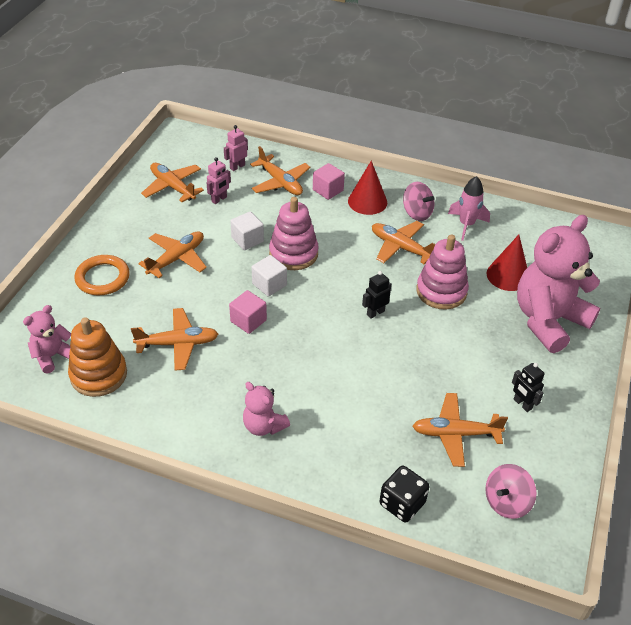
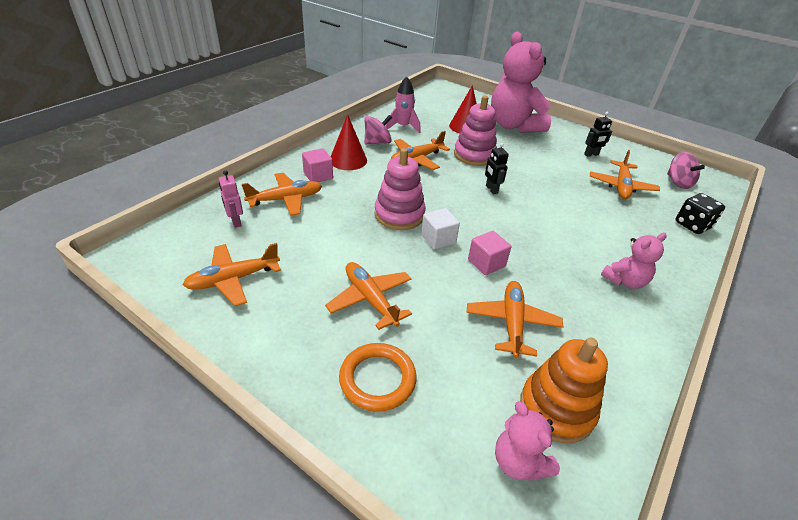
camera: 75 degrees left, 5 degrees down
pink robot [206,157,231,204] -> none
white cube [230,211,264,250] -> none

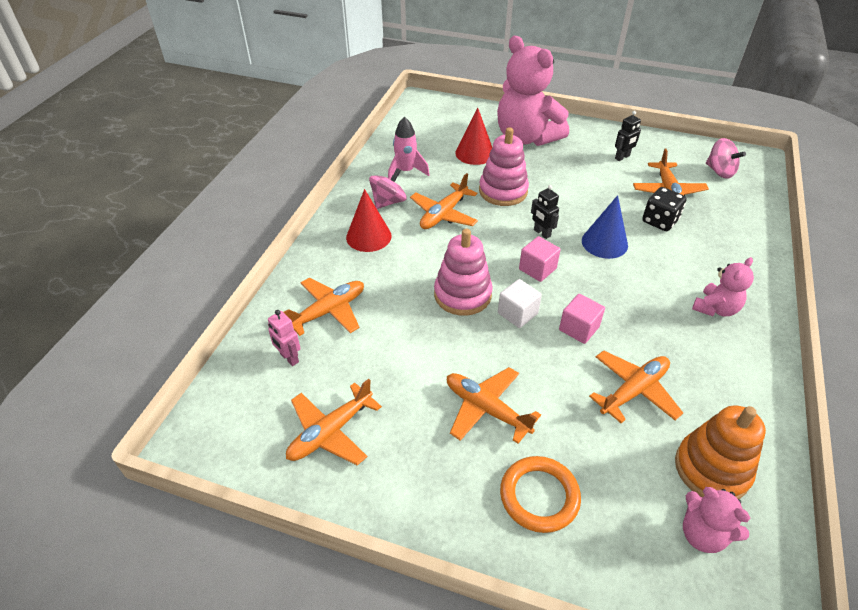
camera: 15 degrees left, 5 degrees up
pink cube [302,148,333,182] -> pink cube moved to [519,236,561,282]
orange plane [466,281,564,358] -> orange plane turned 60 degrees clockwise [589,350,683,423]
black dice [675,193,725,234] -> black dice moved to [642,187,687,231]
none -> blue cone [582,195,628,259]

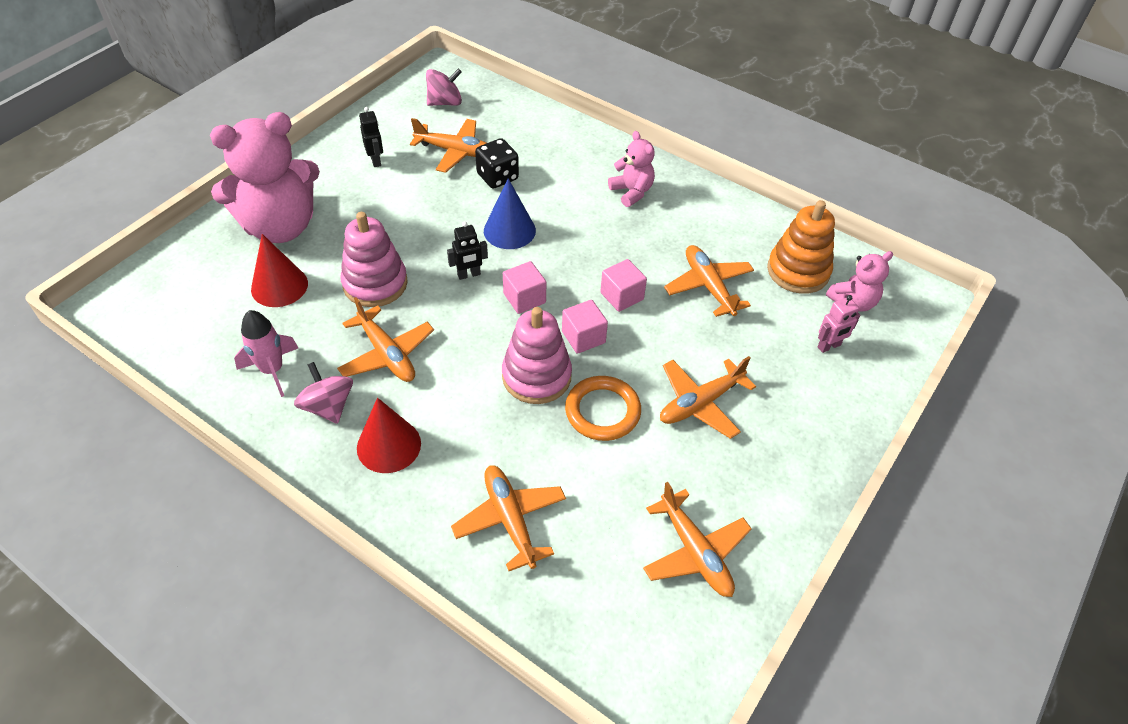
camera: 75 degrees left, 5 degrees up
pink robot [268,310,301,366] -> pink robot moved to [818,295,860,353]
white cube [498,279,542,328] -> pink cube [562,300,608,354]
orange ring [500,456,581,533] -> orange ring moved to [565,376,641,441]

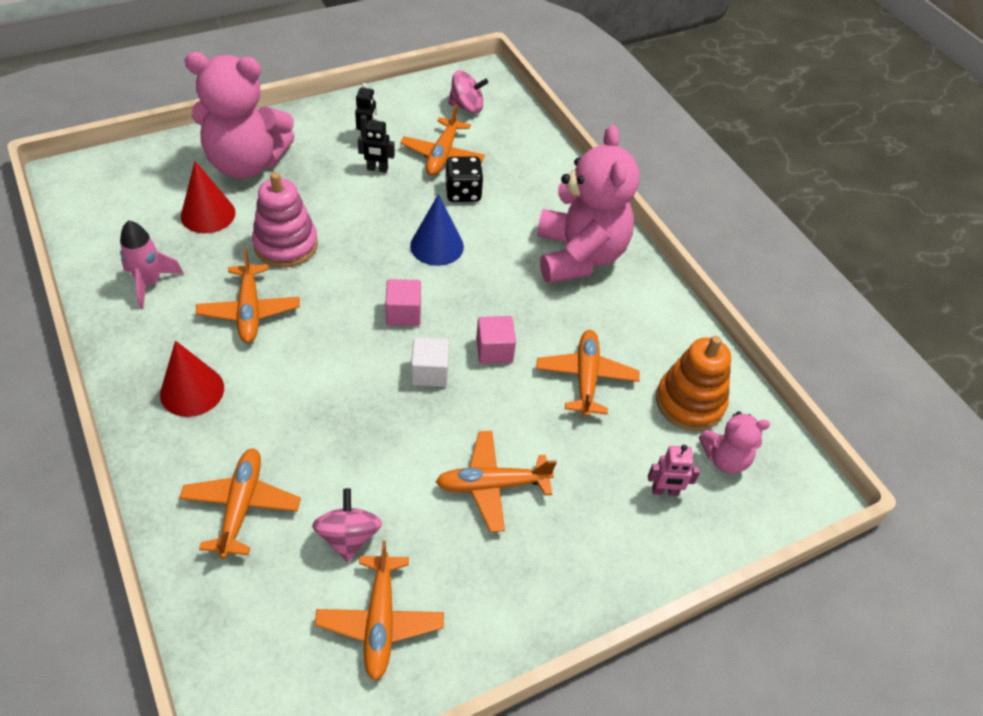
camera: 25 degrees right, 0 degrees up
pink spinning top [294,362,353,424] -> pink spinning top moved to [312,488,382,562]
orange plane [410,118,486,173] -> orange plane turned 60 degrees clockwise [400,104,485,176]
black robot [447,222,488,280] -> black robot moved to [358,115,395,173]
pink stacking toy [502,307,572,404] -> none
pink cube [562,300,608,354] -> white cube [411,337,449,387]
orange ring [565,376,641,441] -> none
pink teddy bear [608,131,655,207] -> pink teddy bear [537,125,639,283], size x2.05

